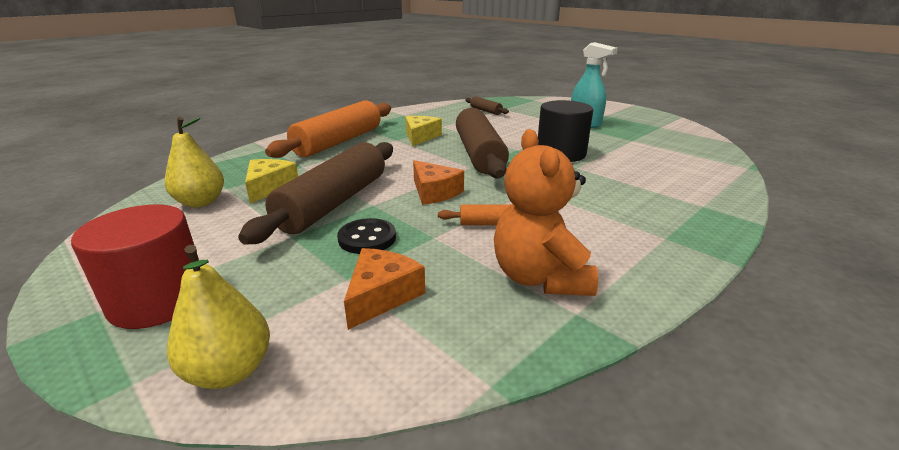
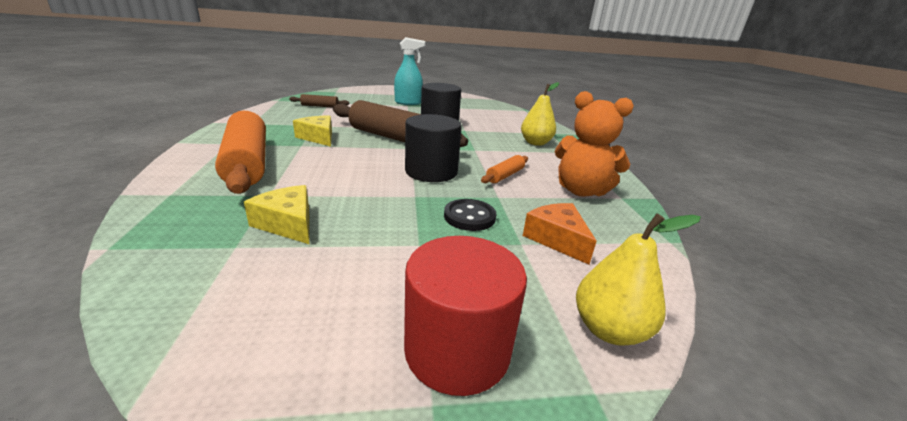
camera: 55 degrees left, 0 degrees up
yellow pear [165,117,224,207] -> yellow pear moved to [521,82,559,146]
brown rolling pin [238,142,393,245] -> none
orange cheese [413,160,464,205] -> black cylinder [405,114,462,182]

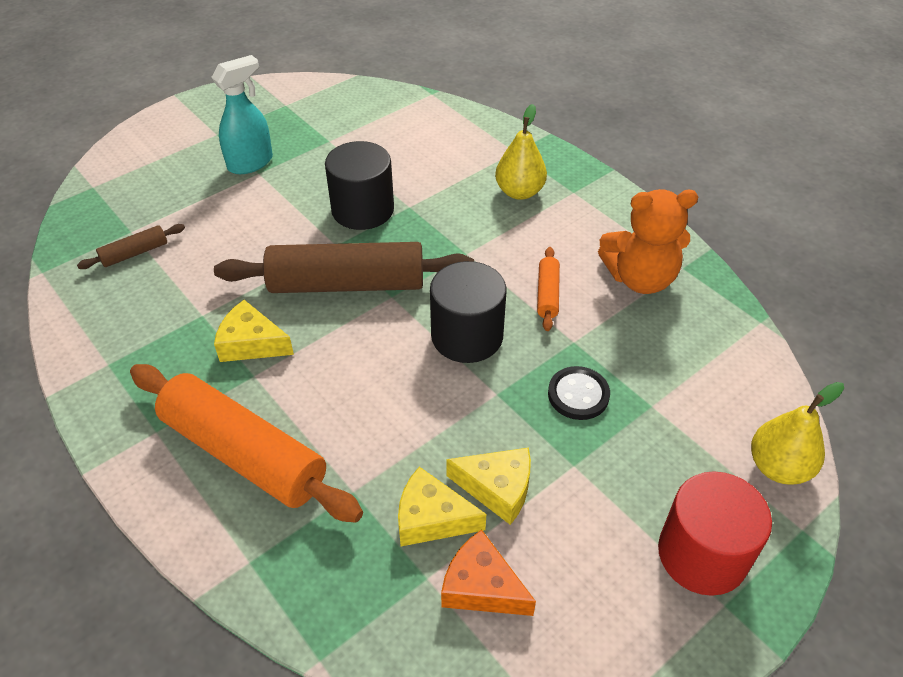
camera: 30 degrees left, 20 degrees up
orange cheese [523,203,597,264] -> orange cheese moved to [441,529,536,616]
none -> yellow cheese [446,448,531,525]

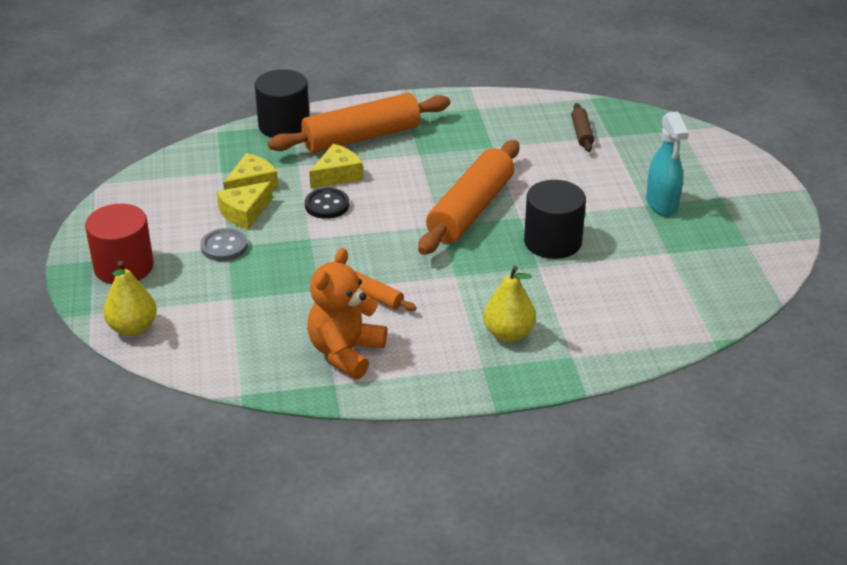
camera: 120 degrees right, 10 degrees down
brown rolling pin [214,242,474,293] -> orange rolling pin [418,140,519,255]
yellow cheese [214,300,294,362] -> yellow cheese moved to [309,144,363,189]
black cylinder [430,261,507,363] -> black cylinder moved to [255,69,309,138]
orange cheese [441,529,536,616] -> none
black button [548,366,610,420] -> black button moved to [305,188,349,219]
none -> grey button [200,228,248,261]

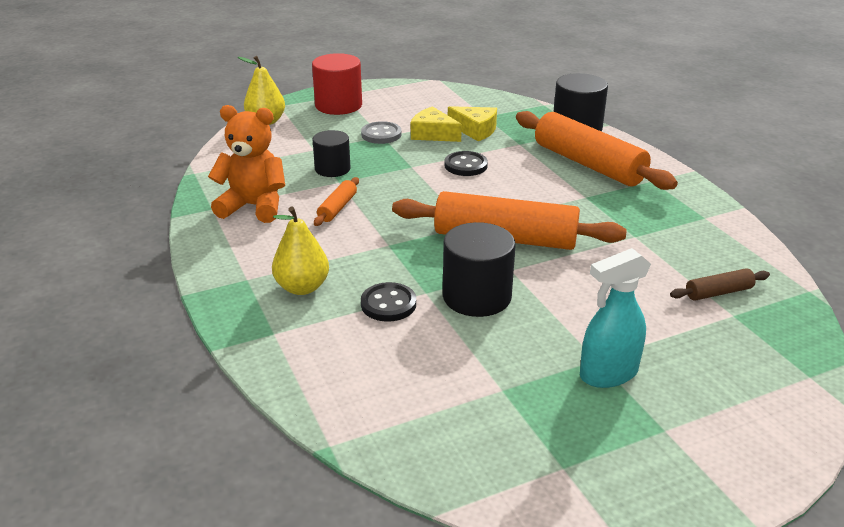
camera: 75 degrees right, 5 degrees down
yellow cheese [309,144,363,189] -> none
none -> black cylinder [313,130,351,177]
none -> black button [361,282,416,321]

